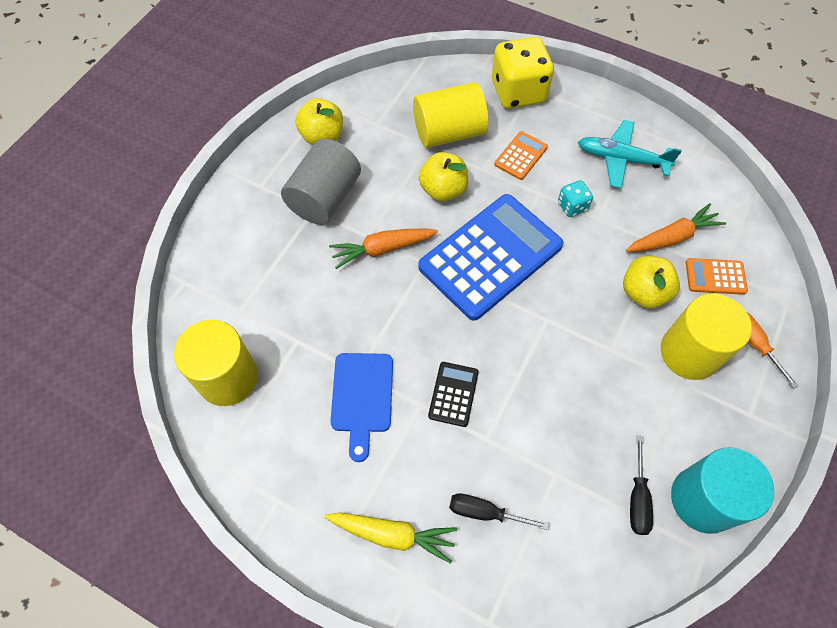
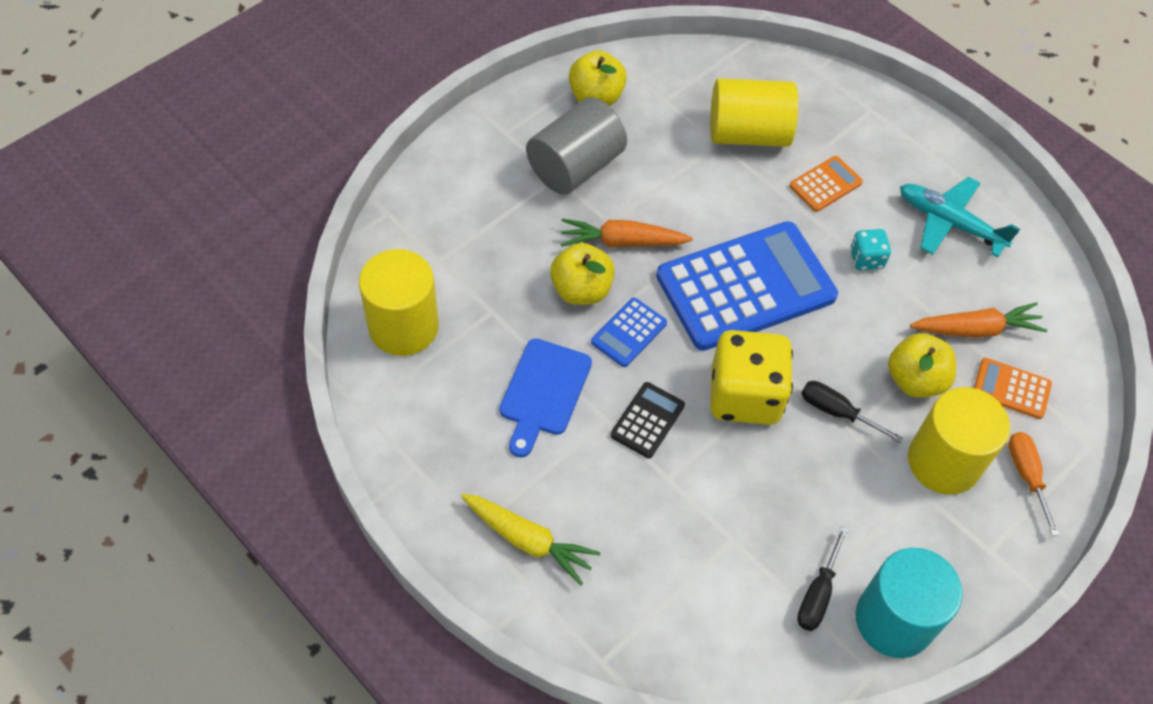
camera: 15 degrees right, 5 degrees down
yellow apple [419,152,468,202] -> yellow apple moved to [550,243,615,305]
black screwdriver [449,493,549,530] -> black screwdriver moved to [801,381,903,443]
yellow dice [492,37,554,109] -> yellow dice moved to [710,330,793,425]
none -> blue calculator [591,297,667,367]

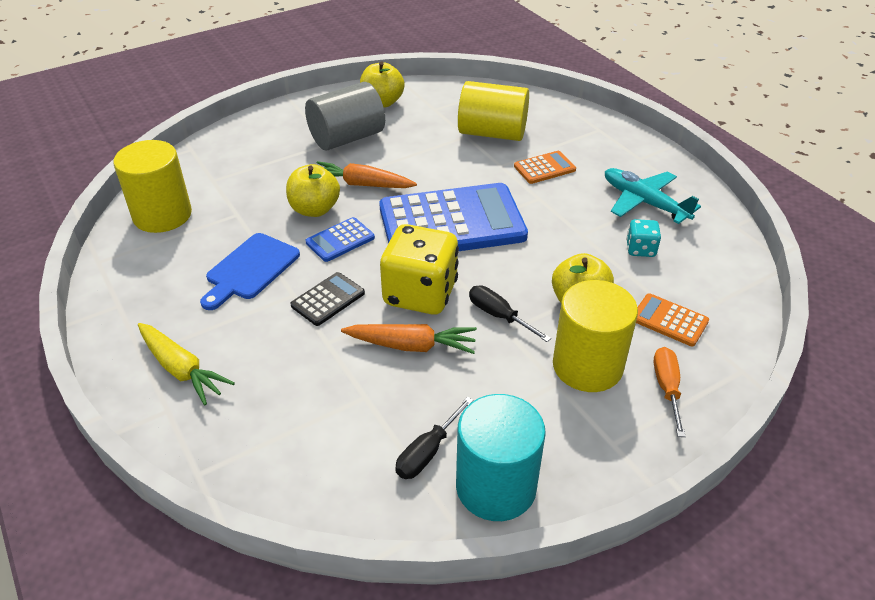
camera: 15 degrees right, 15 degrees down
turquoise dice [850,229,891,271] -> turquoise dice moved to [626,219,661,257]
orange carrot [910,302,1047,338] -> orange carrot moved to [341,324,477,354]

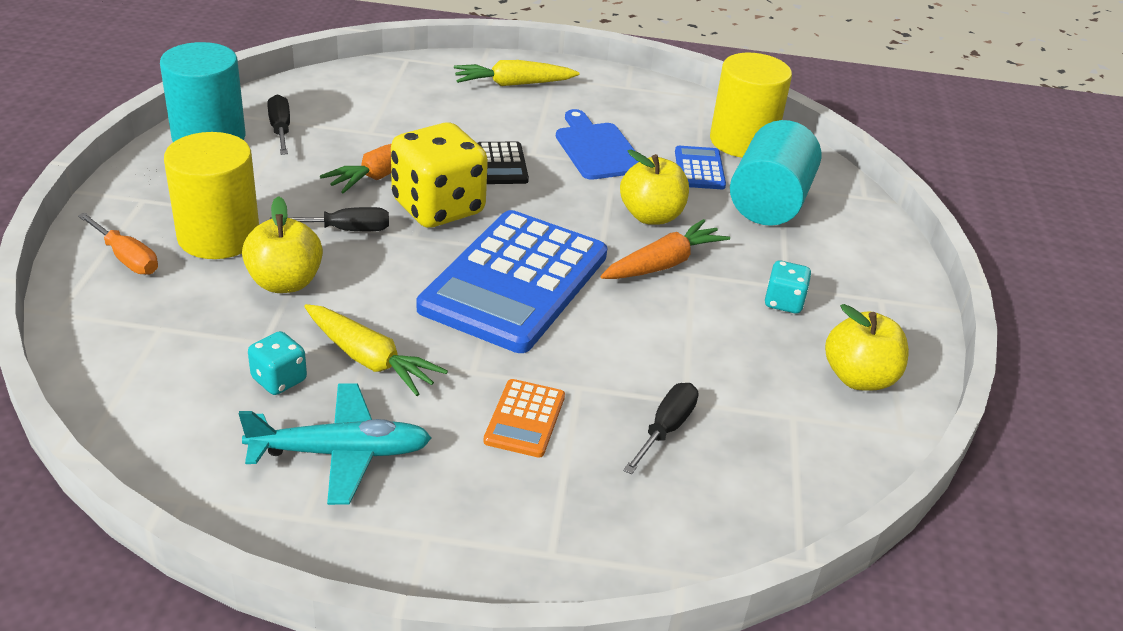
camera: 125 degrees right, 5 degrees down
grey cylinder [305,82,385,150] -> turquoise dice [765,261,812,313]
blue calculator [305,217,375,262] -> blue calculator moved to [675,146,726,189]
yellow cylinder [458,81,529,141] -> black screwdriver [623,383,698,475]
orange calculator [636,293,709,346] -> none
none -> yellow carrot [304,304,448,396]
none -> turquoise cylinder [730,120,821,226]

